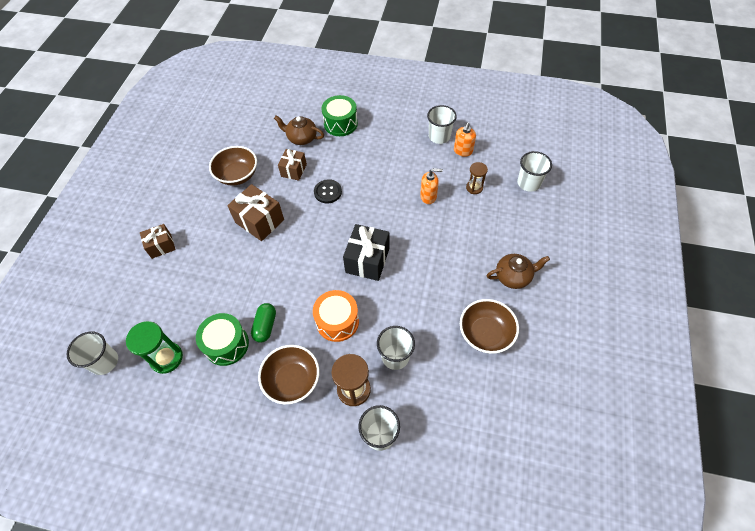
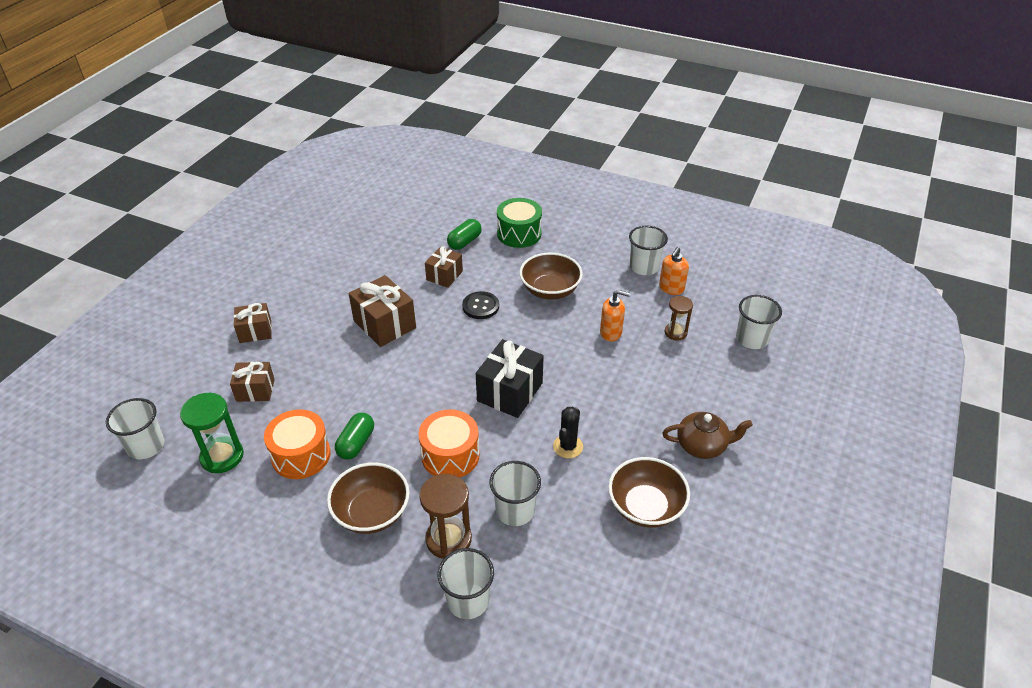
camera: 10 degrees right, 15 degrees down
green drum [196,313,249,366] -> orange drum [264,409,331,479]
brown bowl [209,146,257,186] -> brown bowl moved to [519,253,583,299]
brown teapot [274,116,324,145] -> green capsule [447,219,482,250]
none -> brown gift [230,362,275,402]
none -> black cactus [553,407,583,458]

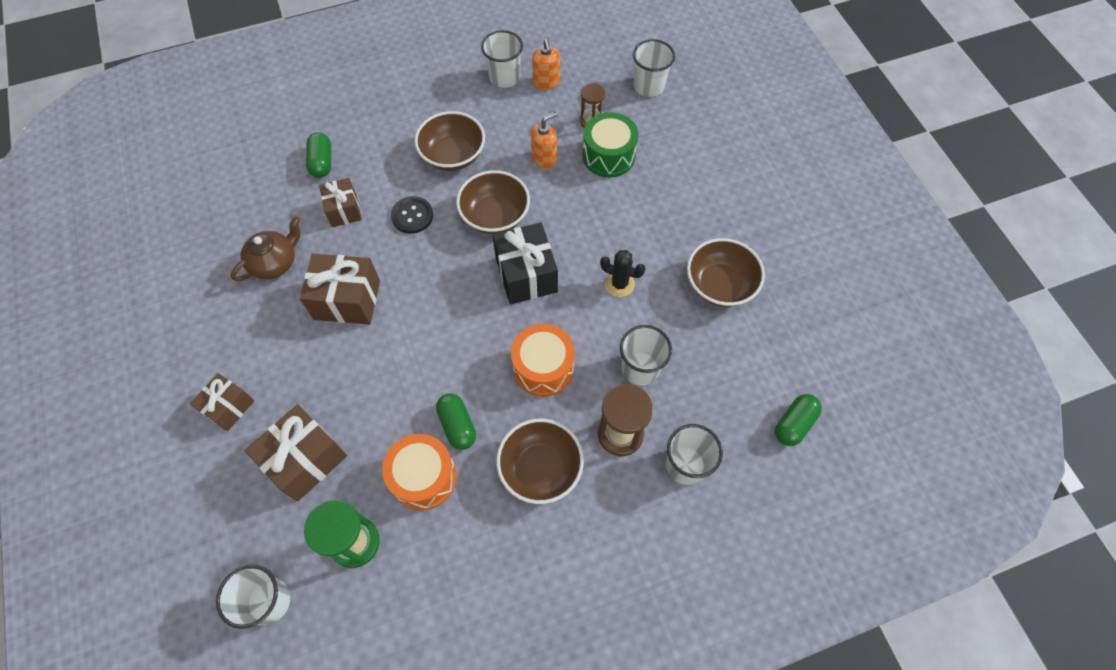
camera: 45 degrees left, 20 degrees up
brown gift [230,362,275,402] -> brown gift [245,404,347,502], size x1.59
green drum [497,198,542,248] -> green drum moved to [583,112,639,178]
black cactus [553,407,583,458] -> black cactus turned 45 degrees counterclockwise [600,250,646,297]
brown teapot [662,412,753,459] -> brown teapot moved to [231,216,300,281]
none -> brown bowl [456,170,530,234]
none -> green capsule [775,394,822,446]

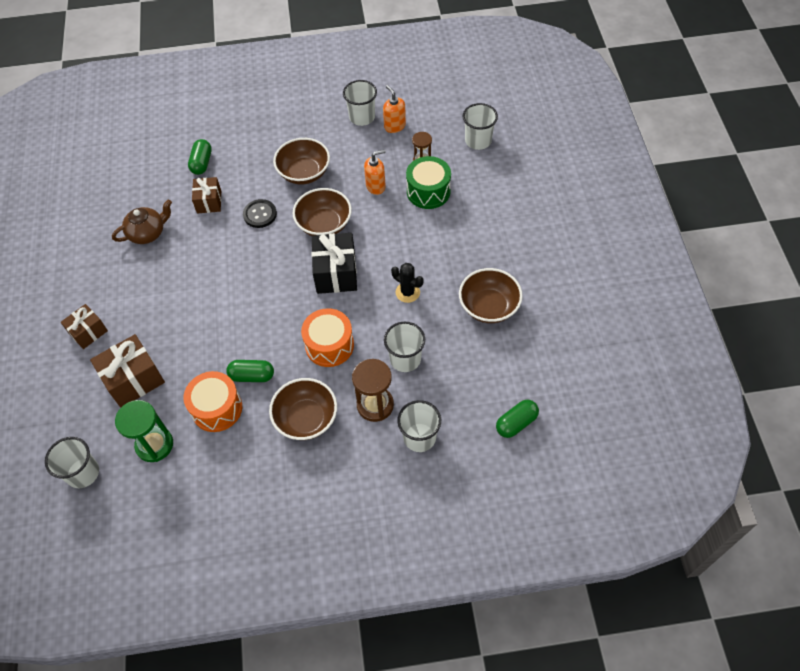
camera: 15 degrees right, 5 degrees down
brown gift [300,254,380,325] -> none
green capsule [436,393,476,450] -> green capsule turned 75 degrees counterclockwise [226,360,274,382]
orange soap dispenser [532,39,560,90] -> orange soap dispenser turned 150 degrees clockwise [383,85,406,133]

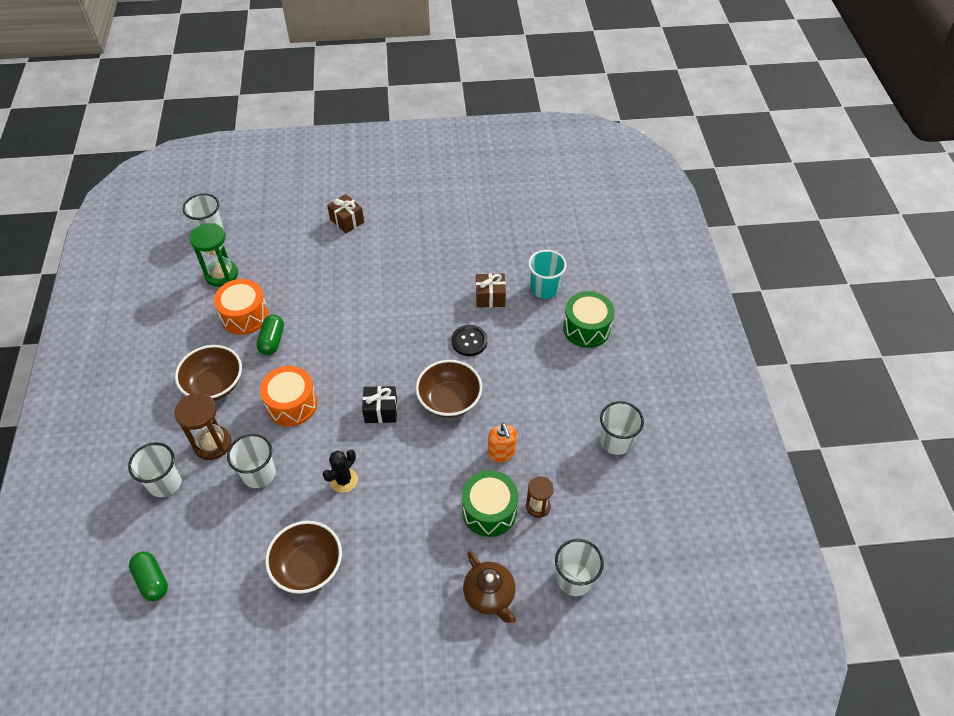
camera: 90 degrees right, 5 degrees down
brown gift [90,334,165,408] -> none
brown teapot [112,200,172,244] -> brown teapot moved to [463,551,516,623]
green capsule [188,139,212,175] -> turquoise cup [528,250,567,299]
brown bowl [273,138,330,184] -> none
black gift [311,233,357,294] -> black gift [362,386,397,423], size x0.63
orange soap dispenser [383,85,406,133] -> none
none -> green drum [563,291,615,348]

